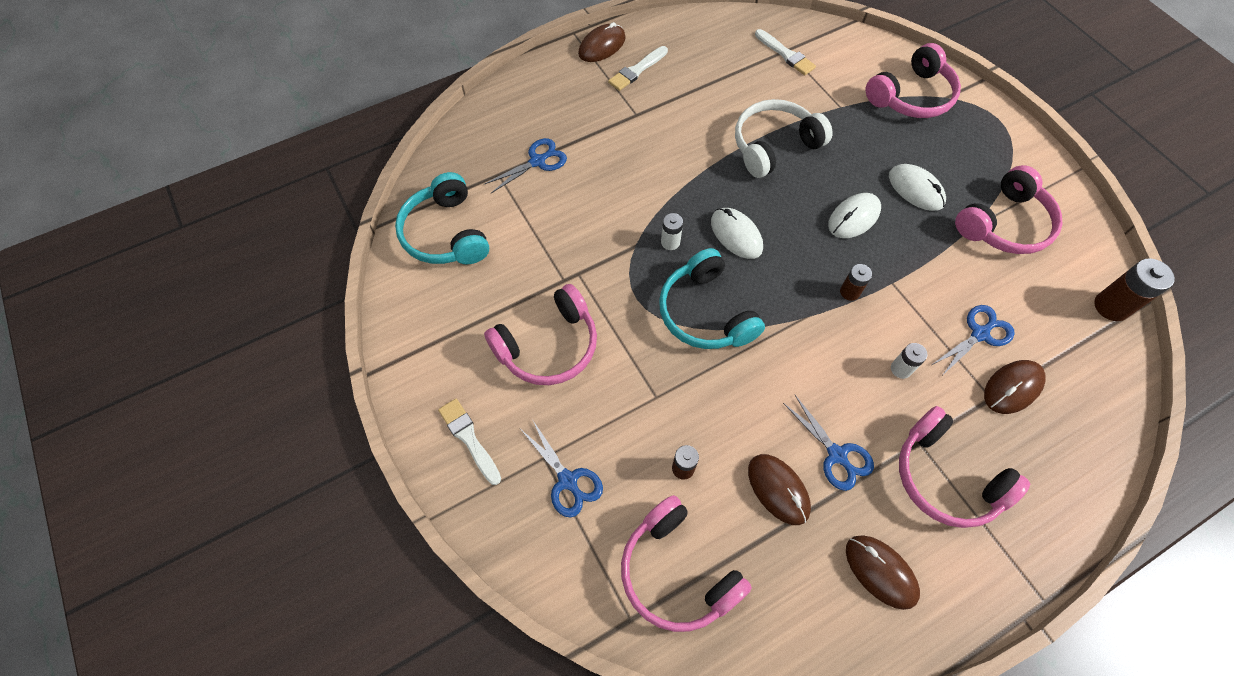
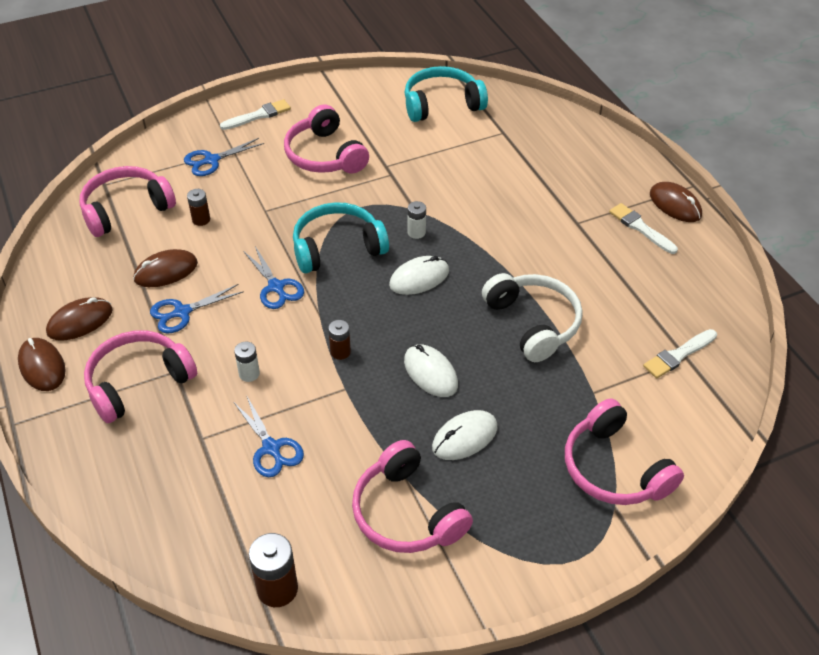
camera: 95 degrees right, 15 degrees down
blue scissors [485,138,567,193] -> blue scissors moved to [243,246,304,309]
brown mouse [984,360,1045,414] -> brown mouse moved to [18,338,66,391]

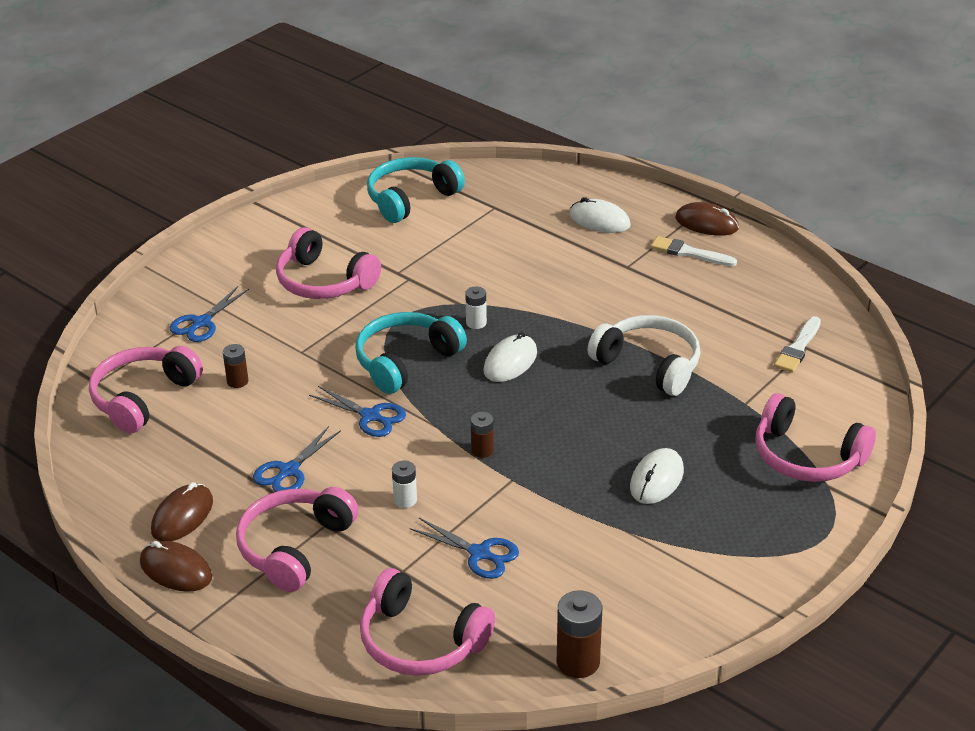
camera: 25 degrees left, 10 degrees down
brown mouse [133,249,198,287] -> none
white brush [220,99,291,130] -> none
pink headphones [352,440,473,553] -> pink headphones moved to [360,568,495,676]
white mouse [404,344,458,397] -> white mouse moved to [569,197,631,233]

